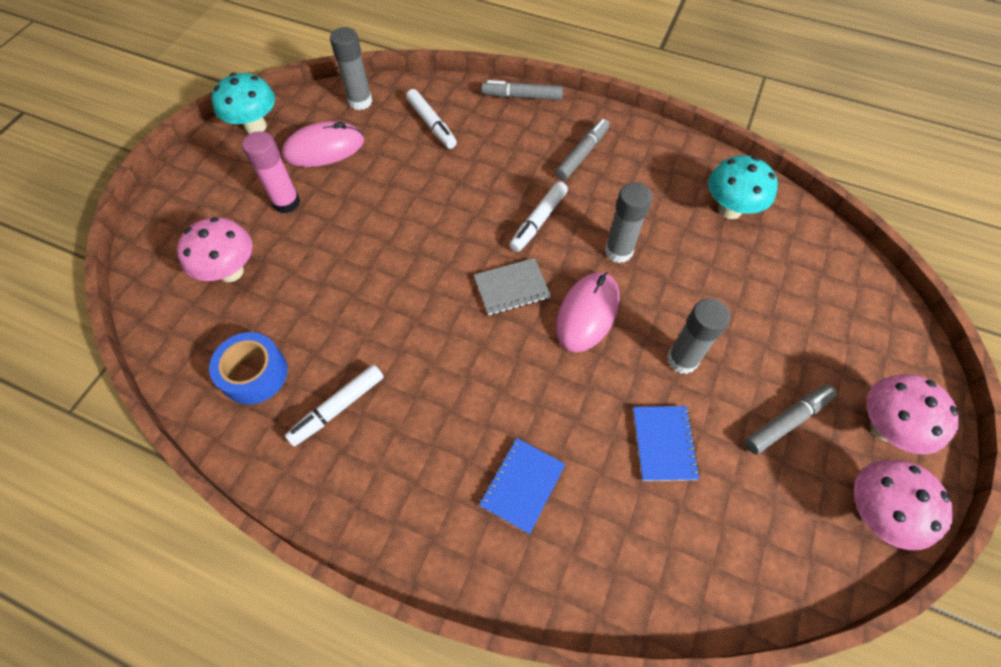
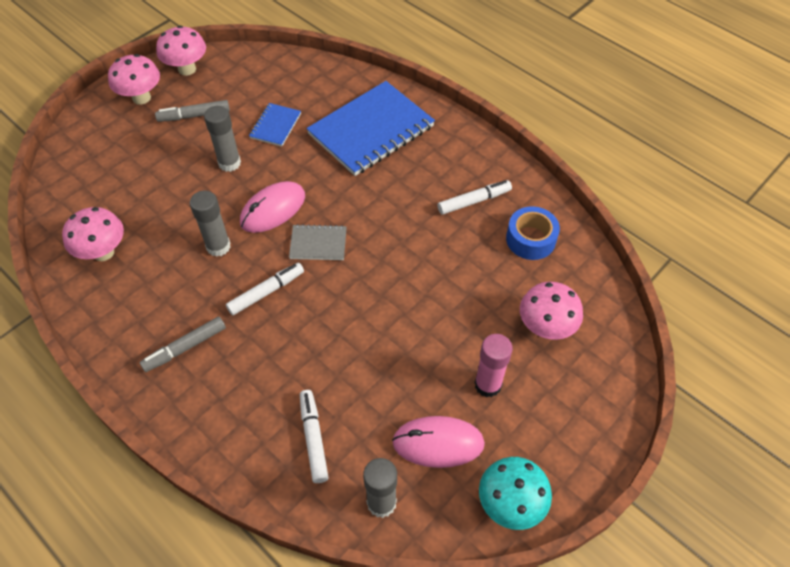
camera: 160 degrees left, 5 degrees down
blue notebook [479,438,566,534] -> blue notebook [306,81,435,176], size x2.12
grey marker [482,80,563,100] -> none
turquoise mushroom [708,156,778,219] -> pink mushroom [62,207,124,261]

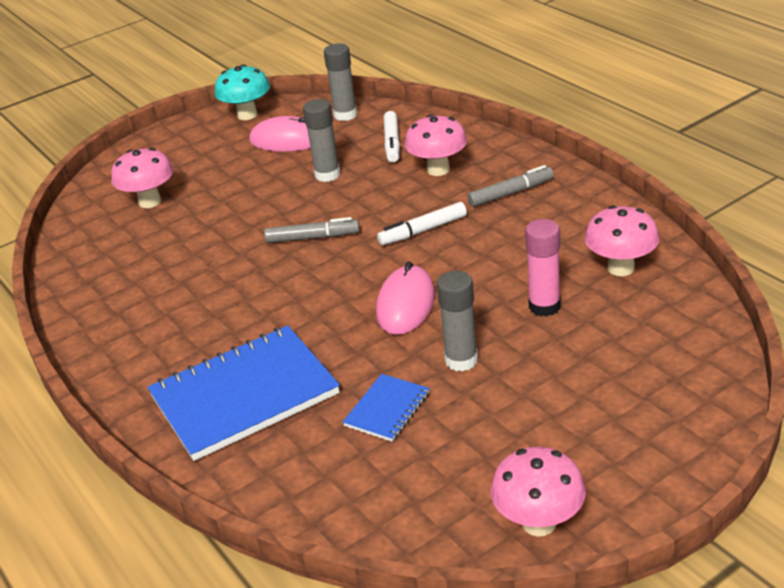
camera: 165 degrees left, 20 degrees down
pink mushroom [108,54,160,105] -> pink mushroom moved to [405,114,467,176]
grey marker [155,100,230,122] -> grey marker moved to [264,217,360,243]
grey glue stick [190,191,230,257] -> grey glue stick moved to [303,99,340,182]
pink mouse [240,181,305,233] -> pink mouse turned 45 degrees counterclockwise [376,262,435,335]
grey notebook [289,224,347,260] -> none
white marker [438,180,512,215] -> none
pink glue stick [475,334,513,397] -> pink glue stick moved to [525,219,561,317]
blue tape [506,206,560,260] -> none

